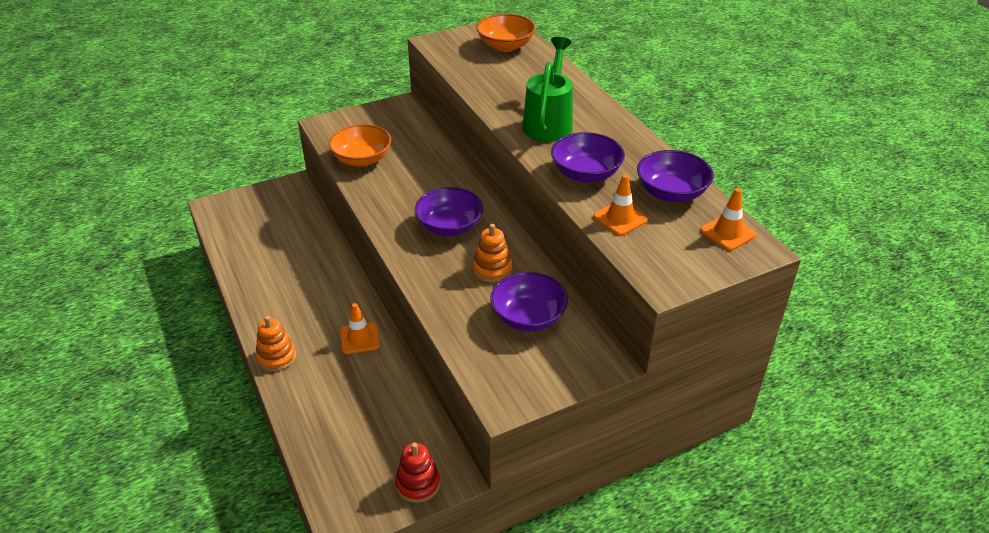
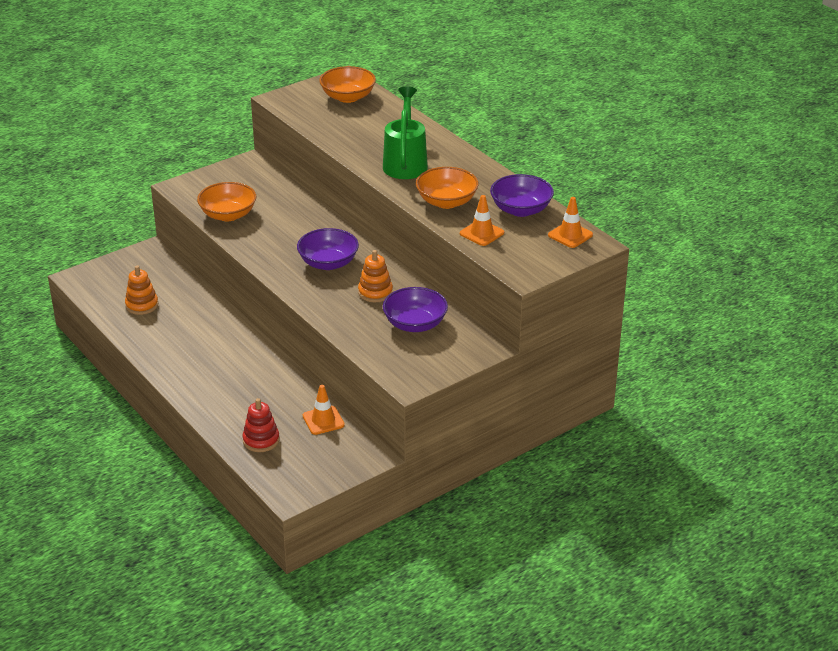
camera: 10 degrees left, 5 degrees down
orange stacking toy [256,316,296,372] -> orange stacking toy moved to [125,266,159,315]
orange traffic cone [340,303,380,354] -> orange traffic cone moved to [303,385,345,435]
red stacking toy [395,442,441,503] -> red stacking toy moved to [242,398,279,452]
purple bowl [551,132,625,182] -> orange bowl [416,167,479,209]

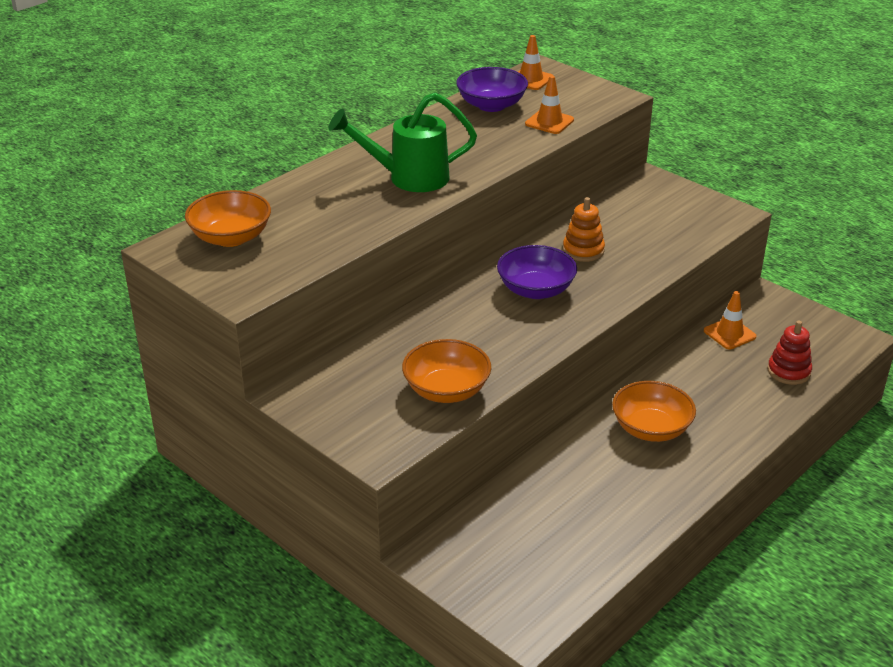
camera: 100 degrees left, 0 degrees up
orange stacking toy [125,266,159,315] -> none
purple bowl [383,287,448,332] -> none
orange bowl [416,167,479,209] -> orange bowl moved to [612,381,696,442]

